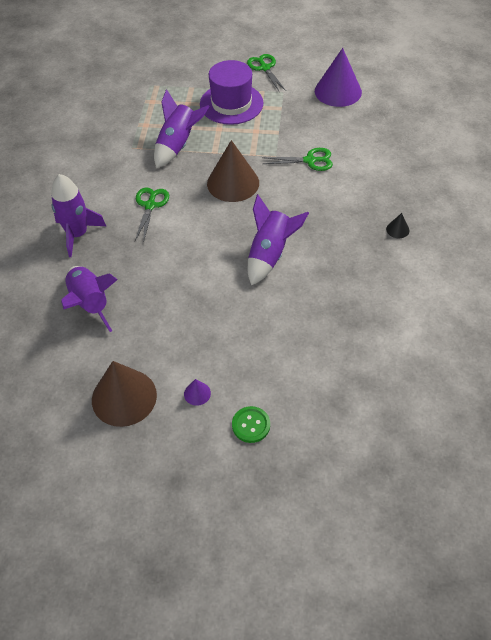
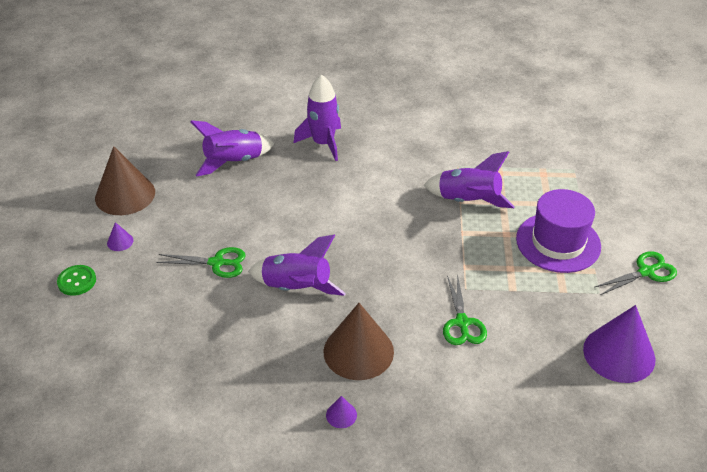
camera: 85 degrees right, 10 degrees down
green scissors [135,187,169,243] -> green scissors moved to [156,247,246,278]
brown cone [207,140,259,202] -> brown cone moved to [324,303,394,380]
black cone [386,213,409,238] -> purple cone [326,396,357,428]

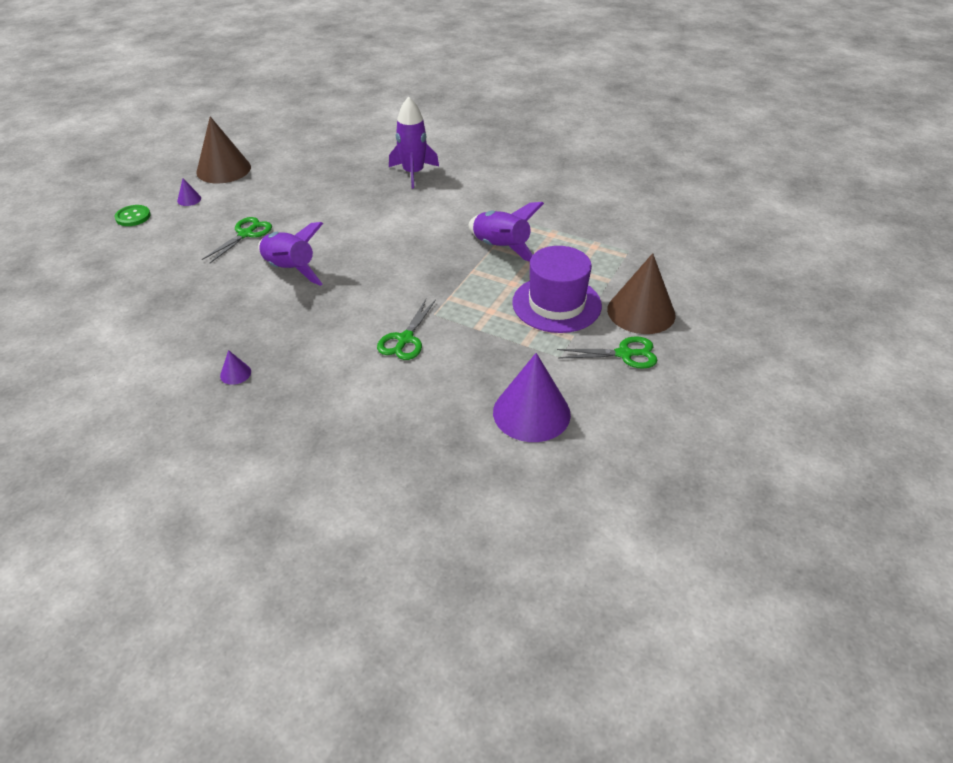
camera: 25 degrees right, 0 degrees up
green scissors [156,247,246,278] -> green scissors turned 90 degrees counterclockwise [202,217,272,263]
purple rocket [190,120,274,177] -> none
brown cone [324,303,394,380] -> brown cone moved to [607,253,675,334]

